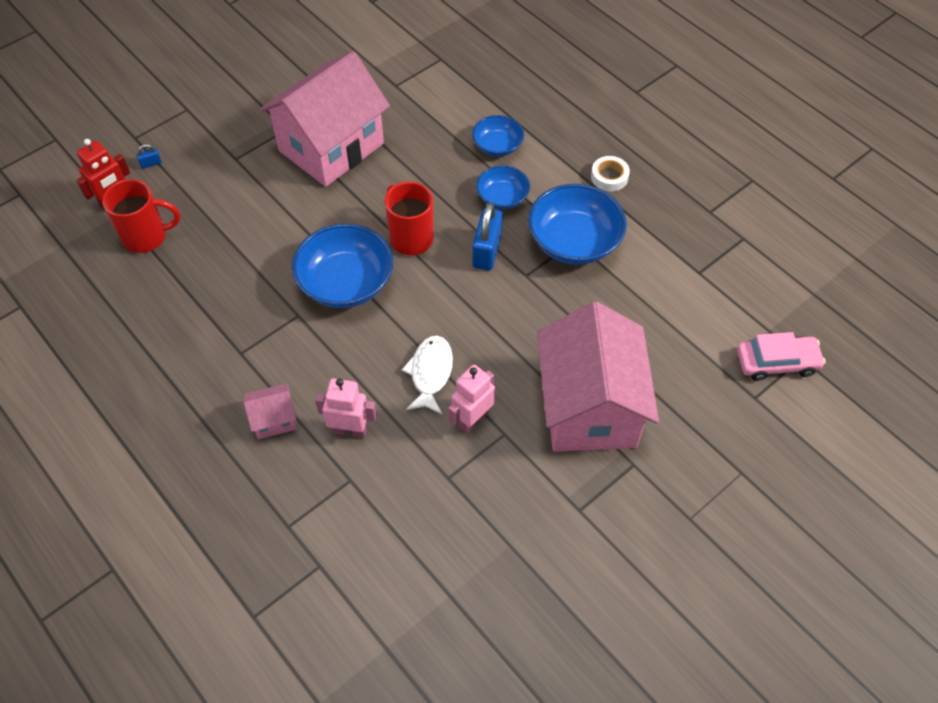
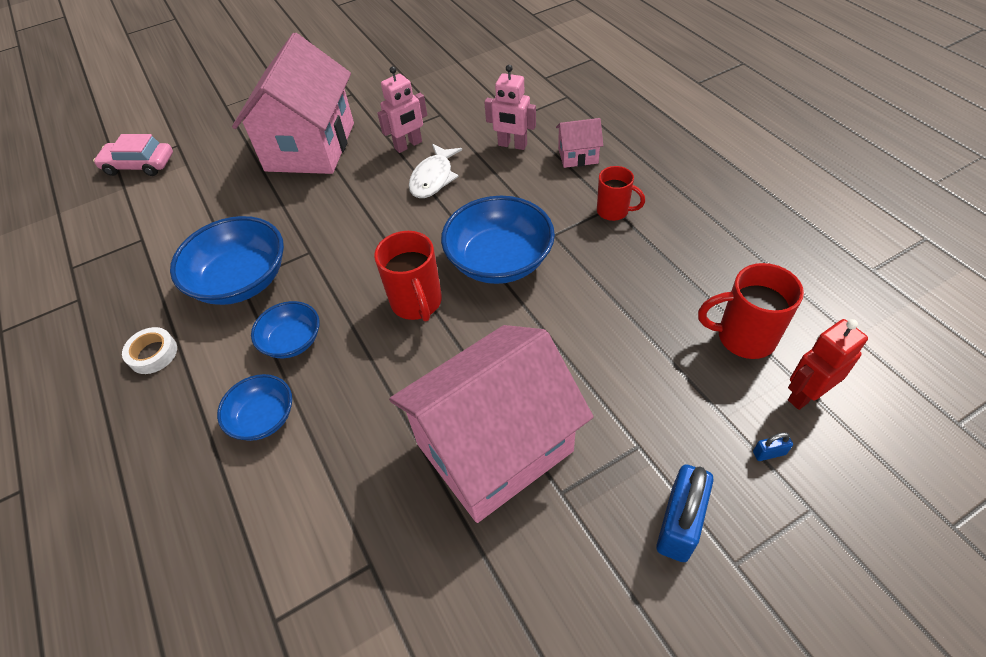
camera: 165 degrees left, 5 degrees down
blue padlock [472,203,503,270] -> blue padlock moved to [656,464,714,562]
none -> red mug [597,166,645,221]

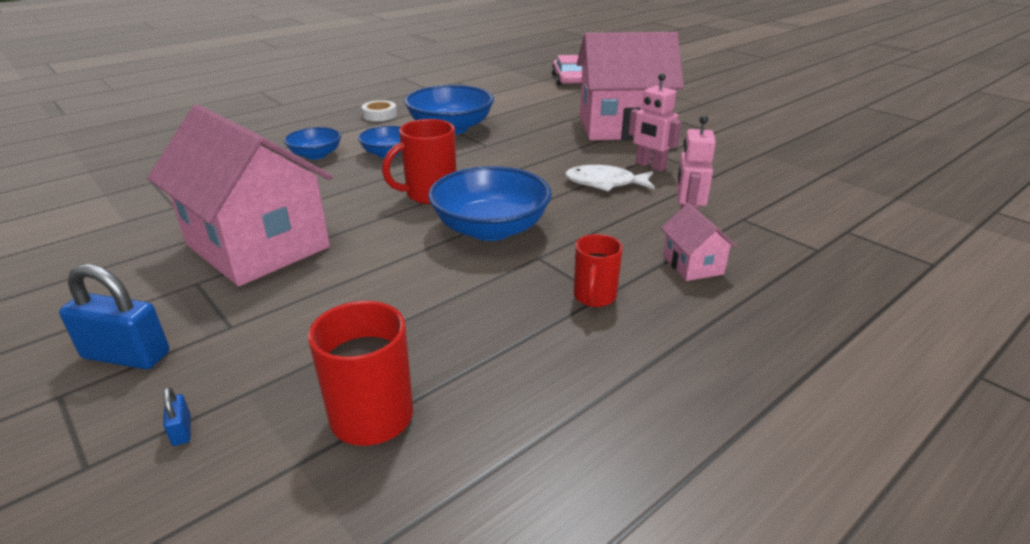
camera: 75 degrees right, 20 degrees down
red robot [788,319,868,410] -> none

